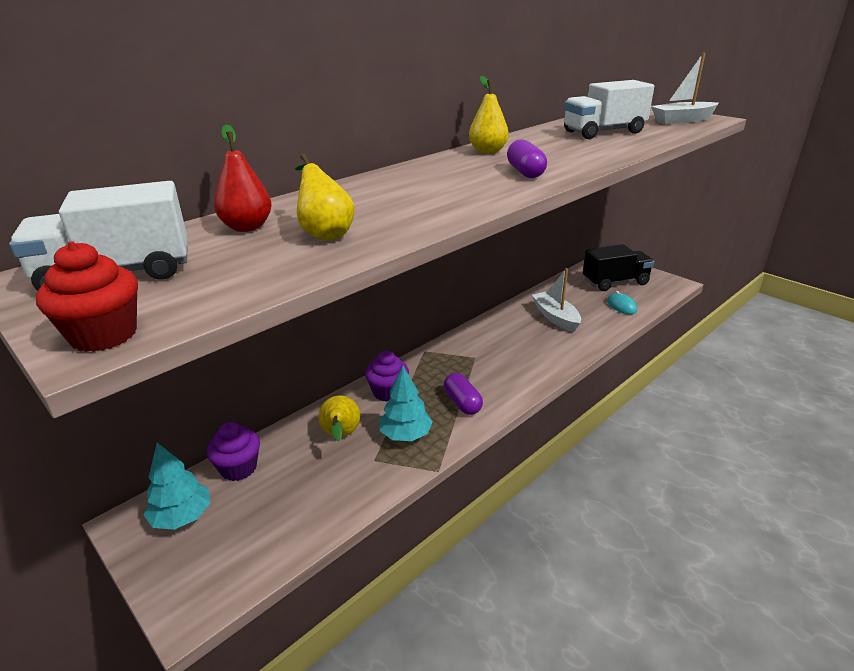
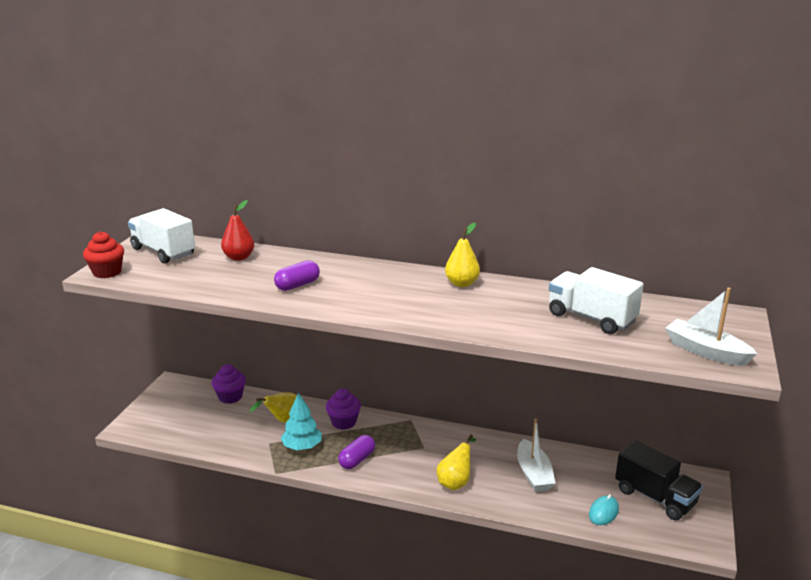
camera: 60 degrees right, 5 degrees down
turquoise tree [144,443,211,530] -> none
yellow pear [295,153,354,241] -> yellow pear moved to [437,434,476,490]
purple capsule [507,139,547,178] -> purple capsule moved to [274,260,320,291]
white boat [532,268,581,332] -> white boat turned 135 degrees clockwise [517,418,556,492]

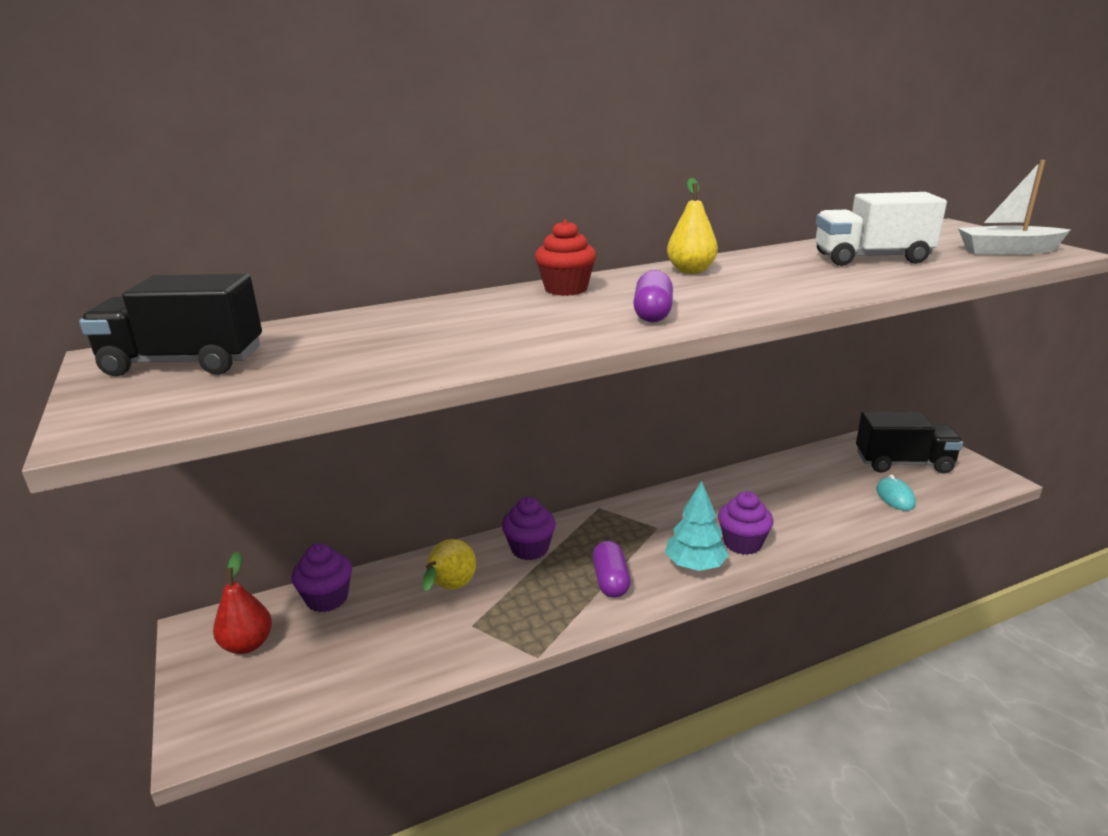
camera: 40 degrees left, 0 degrees up
red cupcake [83,231,124,278] -> red cupcake moved to [535,219,596,296]
white truck [128,208,195,264] -> black truck [79,274,262,376]
red pear [221,200,254,261] -> red pear moved to [213,551,272,654]
purple capsule [274,260,320,291] -> purple capsule moved to [633,270,673,322]
turquoise tree [281,392,322,450] -> turquoise tree moved to [665,481,729,571]
yellow pear [437,434,476,490] -> purple cupcake [718,491,773,555]
white boat [517,418,556,492] -> none

